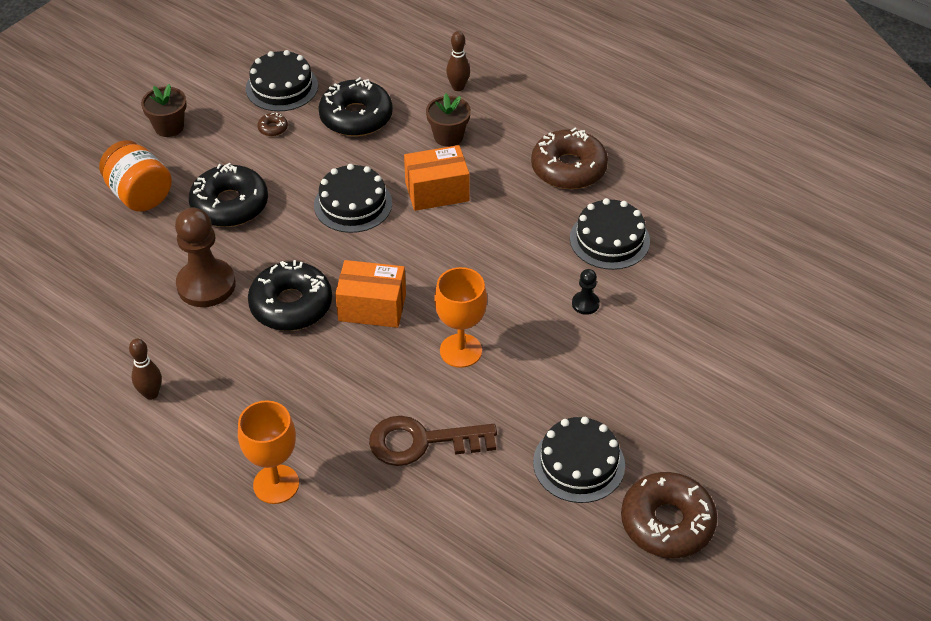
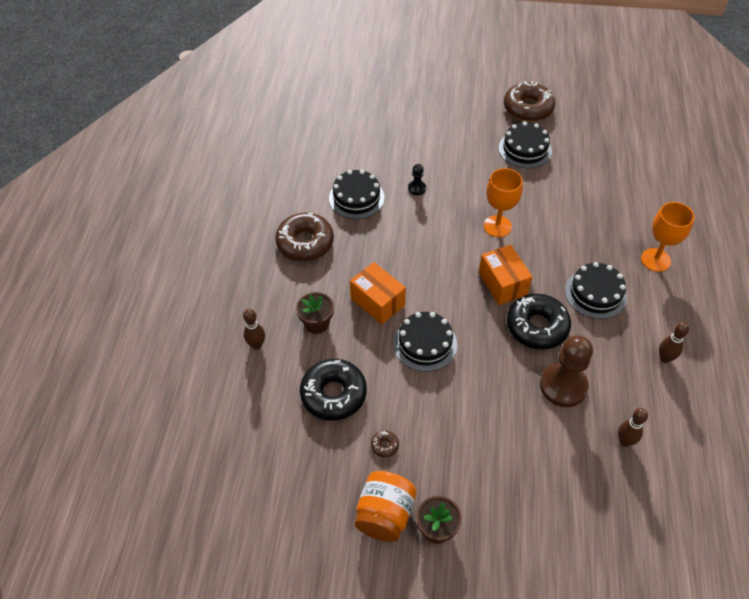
camera: 120 degrees left, 5 degrees up
orange jar [99,140,172,212] -> orange jar moved to [355,471,416,542]
black donut [189,163,268,227] -> none
black cake [246,50,318,111] -> black cake moved to [565,262,627,319]
brown key [369,416,497,466] -> none
none -> brown bowling pin [618,408,648,447]

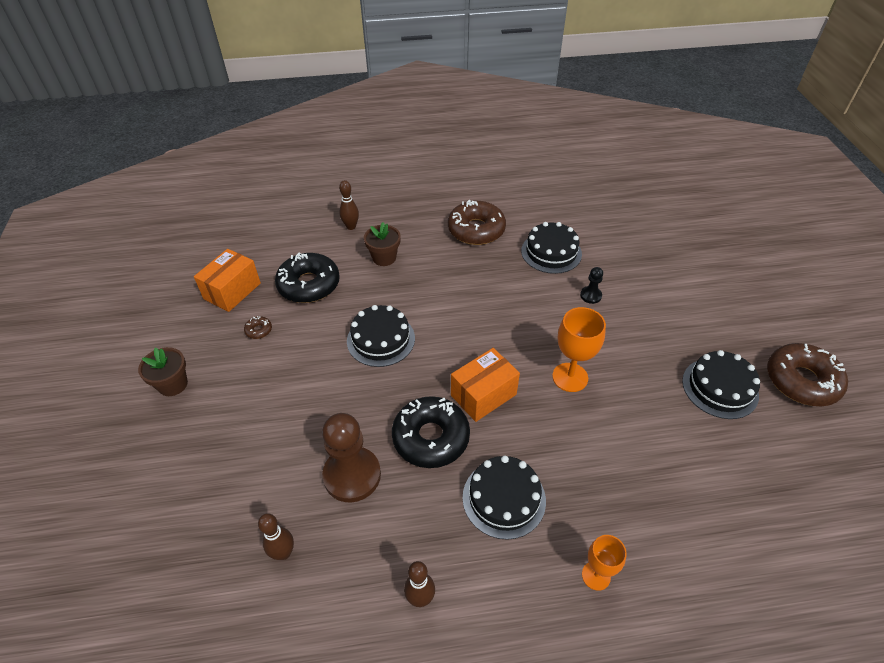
camera: 75 degrees right, 5 degrees down
orange box [350,262,406,325] -> orange box moved to [194,249,261,312]
orange jar [355,471,416,542] -> none
orange goblet [641,202,695,272] -> orange goblet [582,535,627,591], size x0.64

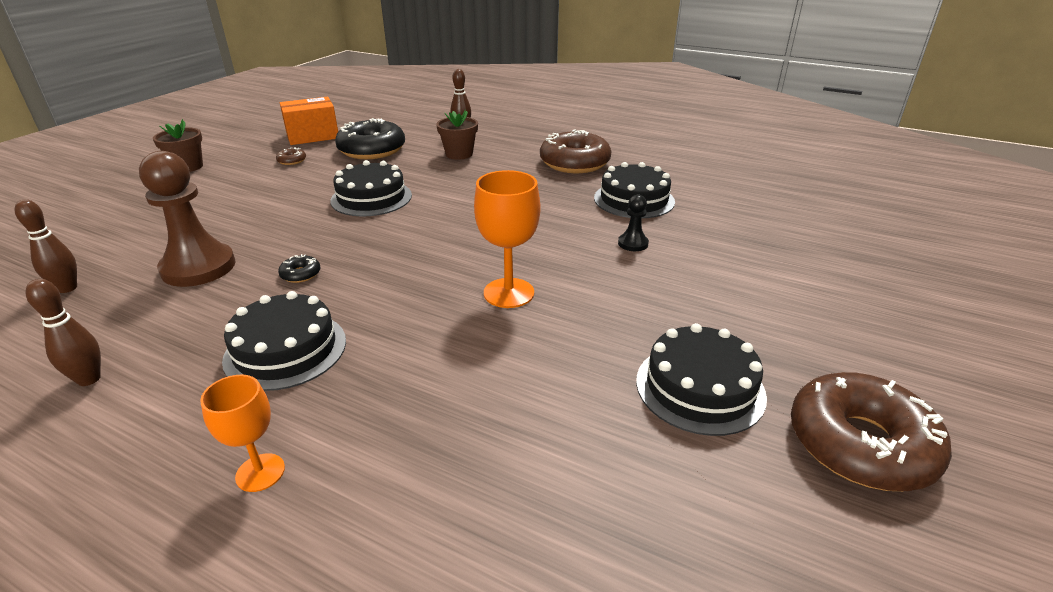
camera: 35 degrees right, 15 degrees down
black donut [392,396,470,468] -> black donut [278,254,321,283], size x0.41
orange box [451,348,520,422] -> none

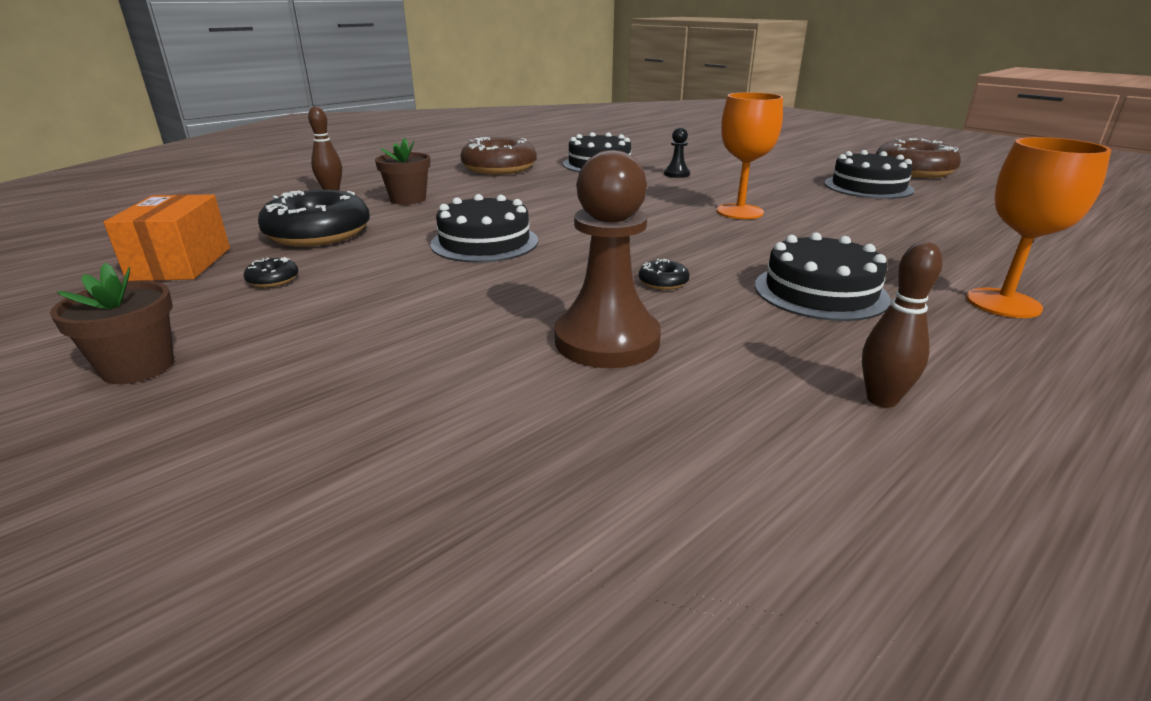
camera: 70 degrees left, 5 degrees down
brown bowling pin [15,199,77,293] -> none
orange goblet [200,375,285,492] -> orange goblet [966,137,1111,318], size x1.57
brown donut [276,147,306,165] -> black donut [244,257,298,287]

